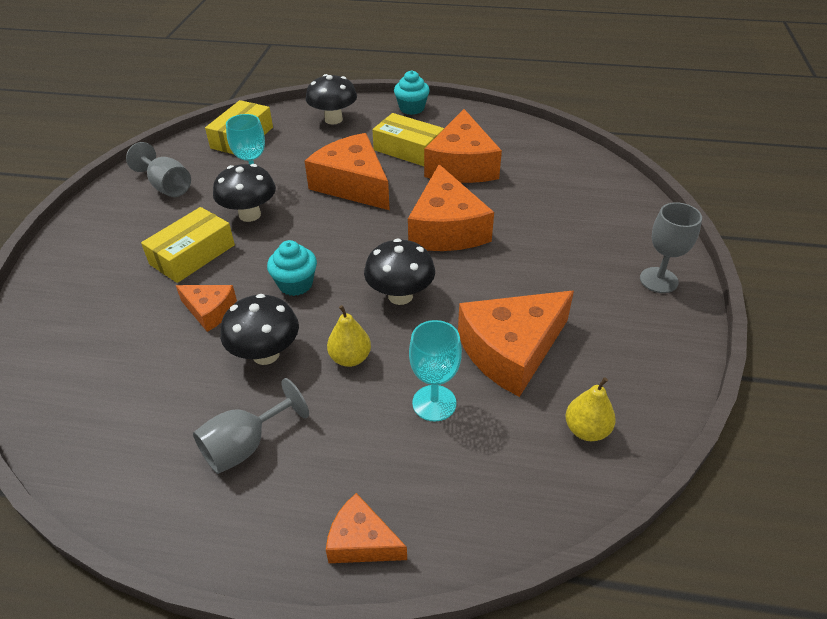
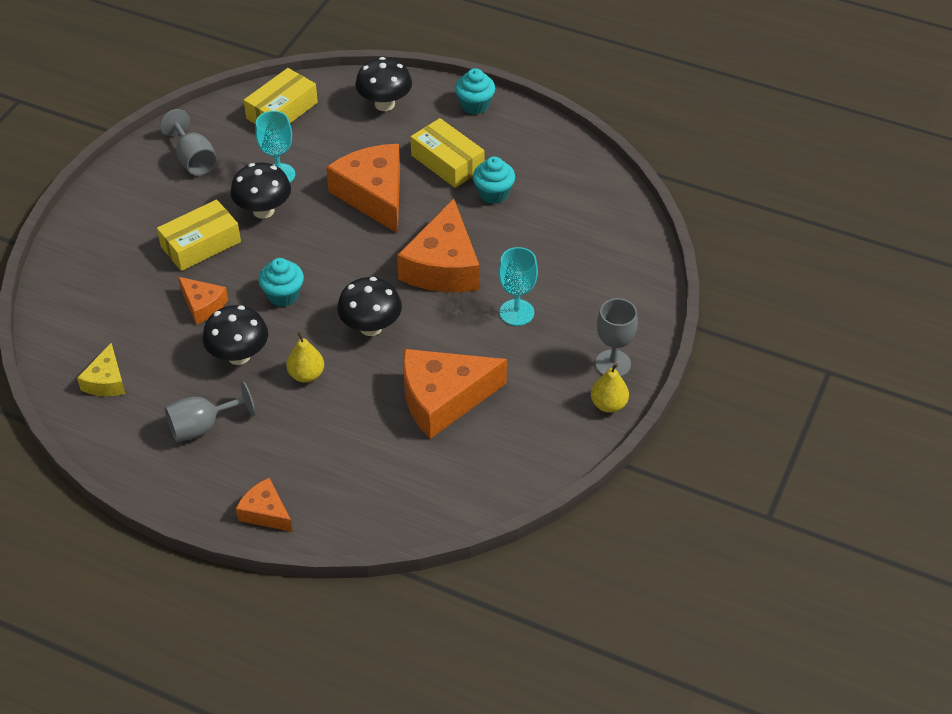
camera: 15 degrees right, 5 degrees up
turquoise goblet [409,320,462,421] -> turquoise goblet moved to [498,247,538,326]
orange cheese [424,109,502,183] -> turquoise cupcake [473,157,515,204]
yellow pear [565,377,616,441] -> yellow pear moved to [591,363,629,413]
none -> yellow cheese [77,343,125,396]

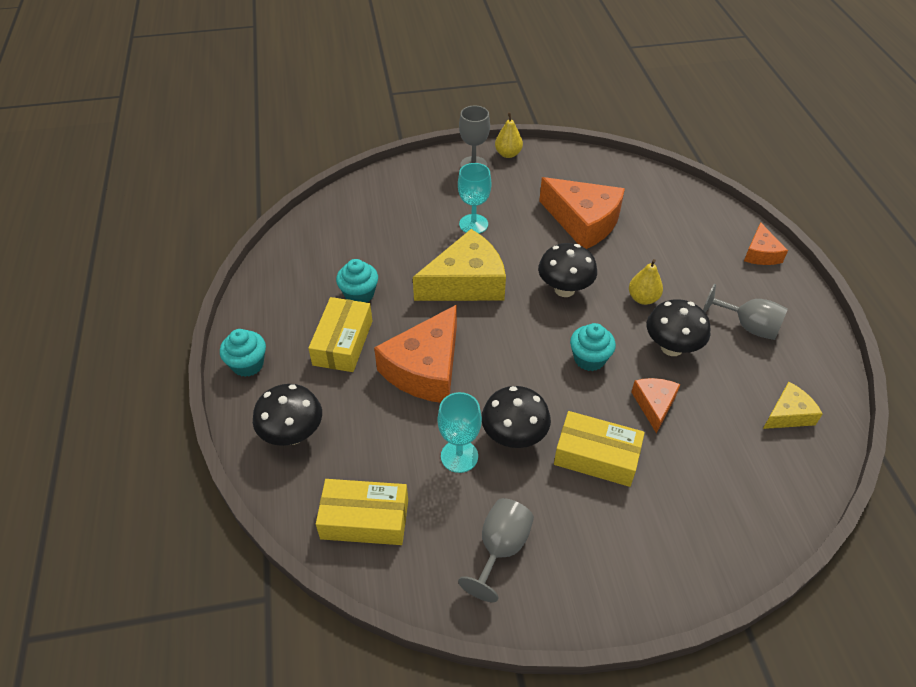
camera: 125 degrees left, 0 degrees up
orange cheese [397,199,480,292] -> yellow cheese [413,229,506,301]

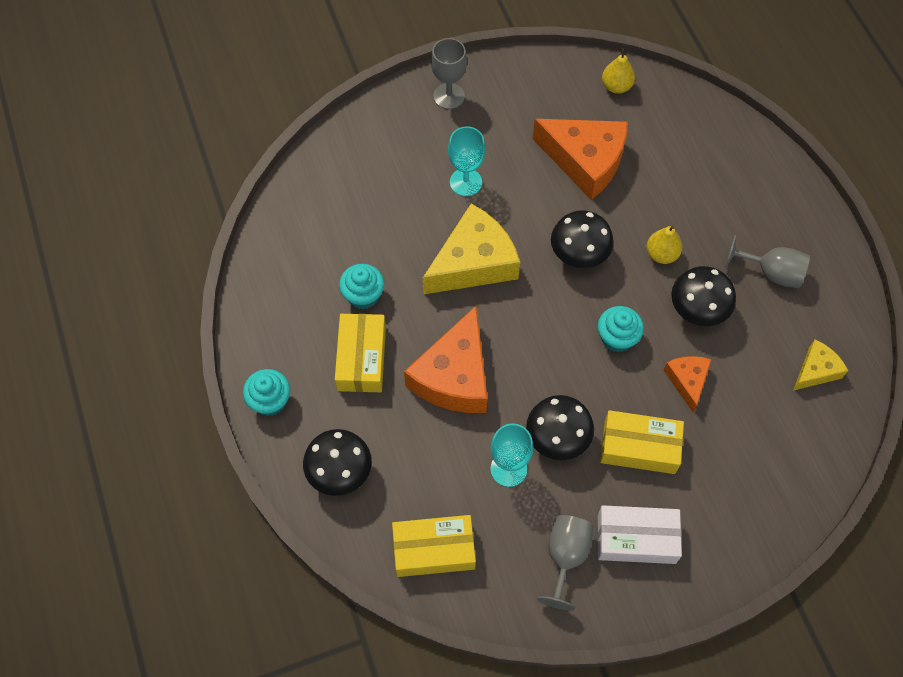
camera: 10 degrees left, 15 degrees up
yellow pear [495,113,523,158] -> yellow pear moved to [602,49,635,94]
orange cheese [744,222,788,265] -> none
none -> white box [598,505,682,564]

